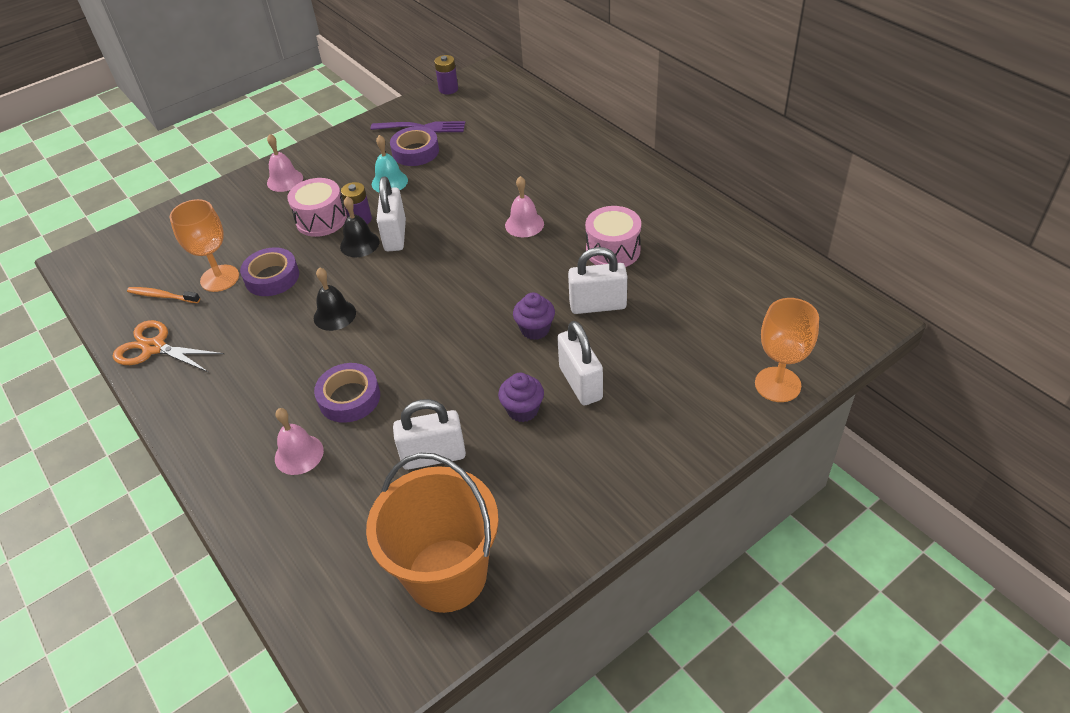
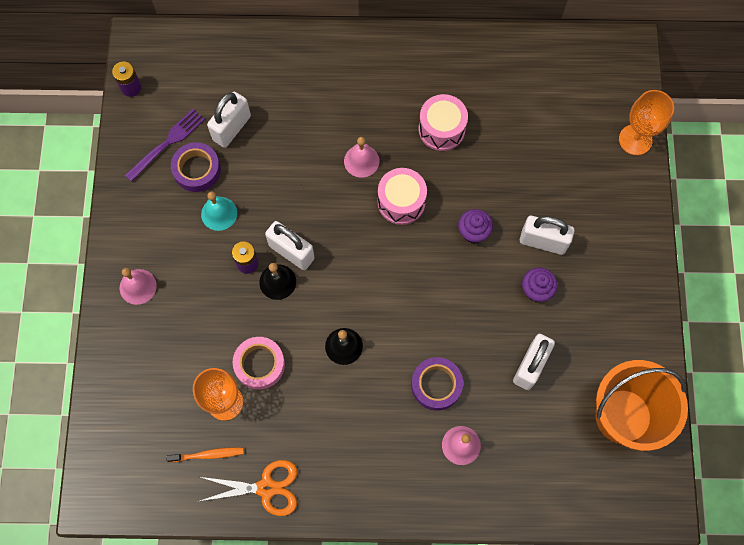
camera: 55 degrees left, 25 degrees up
orange scissors [113,320,224,372] -> orange scissors turned 150 degrees counterclockwise [200,460,297,516]
orange toothbrush [127,287,200,303] -> orange toothbrush turned 150 degrees counterclockwise [166,447,244,462]
purple tape [240,247,299,296] -> pink tape [233,337,285,390]
pink drum [287,178,347,237] -> pink drum moved to [378,168,427,225]
white padlock [568,247,627,314] -> white padlock moved to [207,92,251,148]

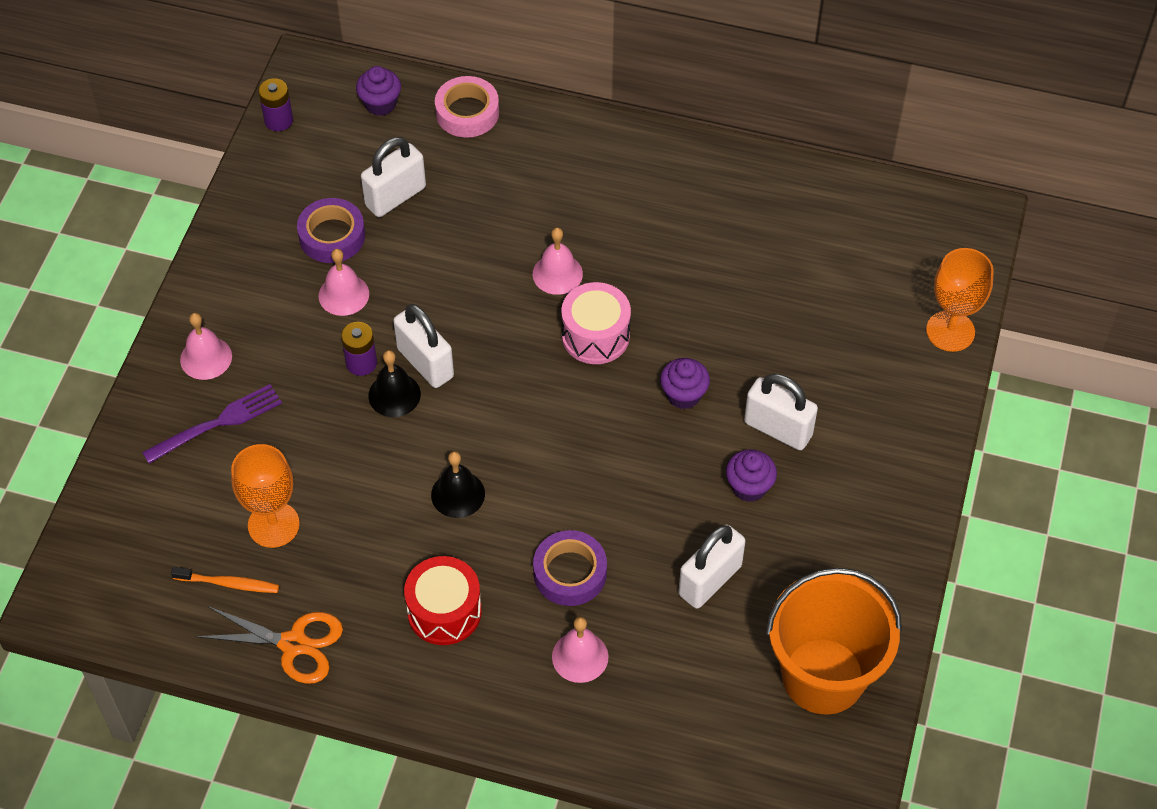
camera: 15 degrees right, 15 degrees down
purple fork [125,109,205,182] -> purple fork moved to [142,384,282,464]
turquoise bell [201,192,237,231] -> pink bell [319,249,369,316]
pink tape [233,337,285,390] -> pink tape moved to [435,76,499,138]
pink drum [419,94,468,151] -> none
none -> purple cupcake [356,66,401,116]
none -> red drum [404,556,482,645]

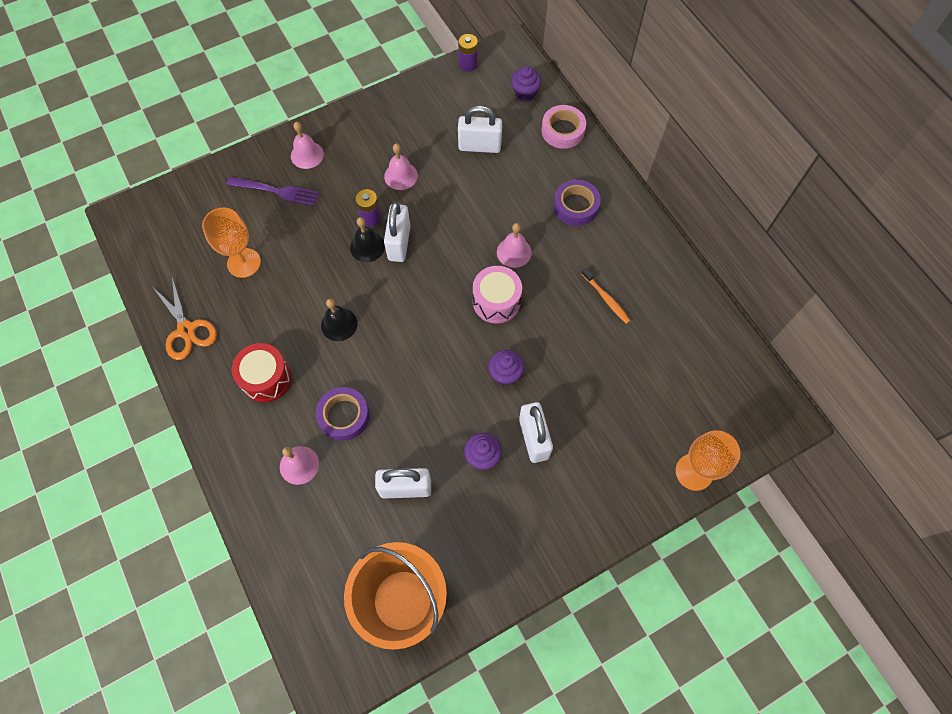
camera: 45 degrees right, 10 degrees up
orange toothbrush [171,567,279,593] -> orange toothbrush moved to [582,268,631,324]
purple tape [297,198,365,263] -> purple tape moved to [553,180,601,226]

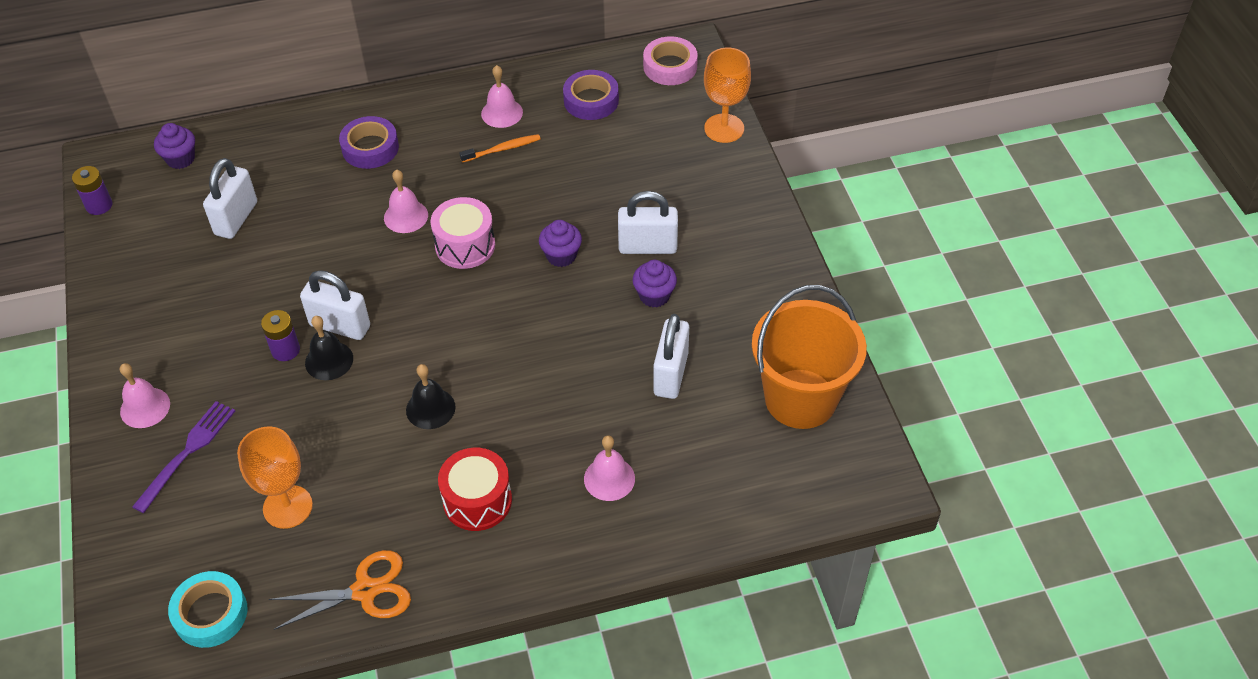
camera: 75 degrees left, 15 degrees down
purple tape [316,387,370,441] -> purple tape moved to [563,70,619,120]
pink bell [384,143,418,190] -> pink bell moved to [481,65,523,128]
pink tape [541,105,586,149] -> pink tape moved to [643,36,698,85]
none -> turquoise tape [168,571,248,648]

